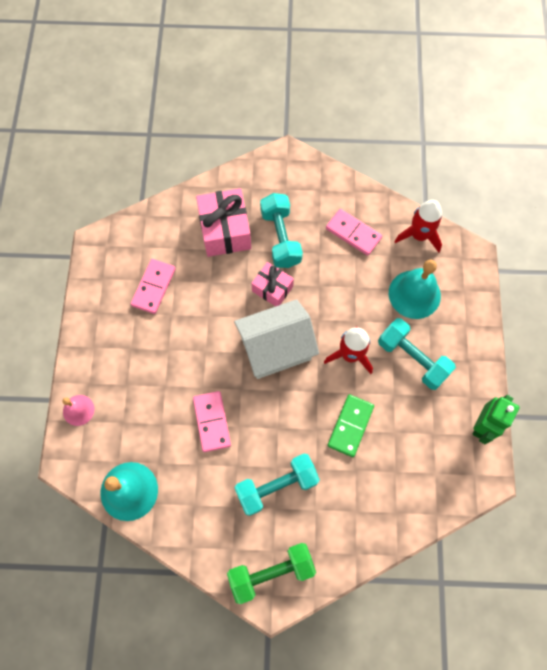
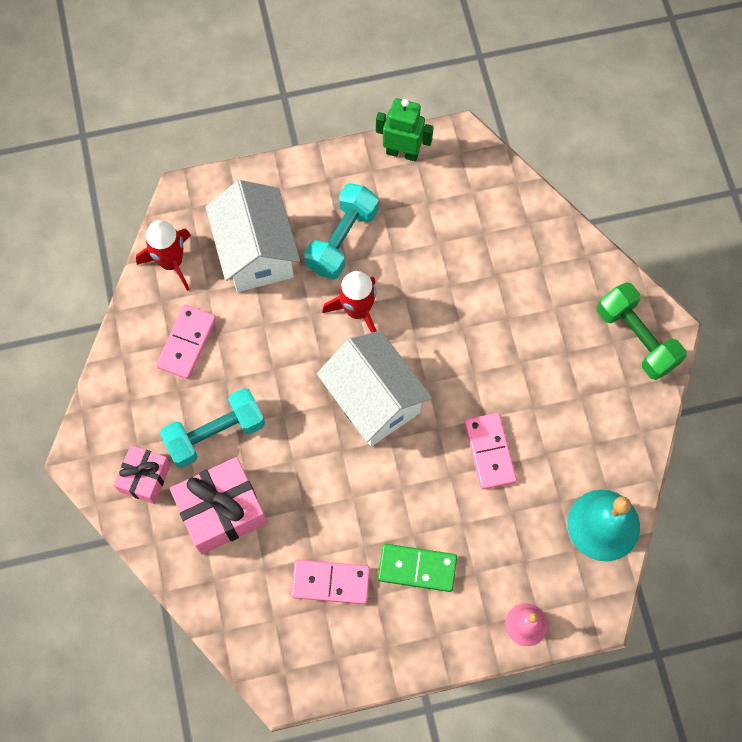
camera: 105 degrees left, 0 degrees up
pink domino [193,391,231,452] -> pink domino turned 75 degrees counterclockwise [464,413,517,490]
turquoise dumbbell [235,454,320,516] -> none
pink gift [251,262,294,306] -> pink gift moved to [114,445,171,504]
green domino [328,394,374,457] -> green domino moved to [378,544,457,592]
turquoise bell [389,259,441,319] -> white house [205,180,300,292]

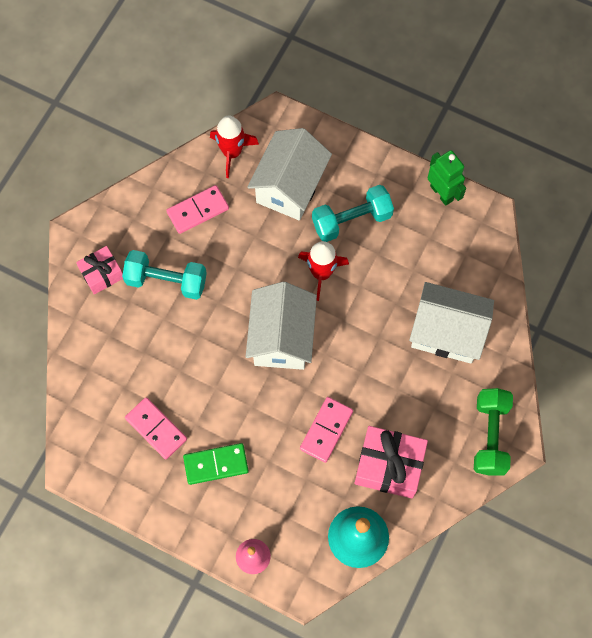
camera: 40 degrees right, 0 degrees up
pink gift [170,457,267,554] -> pink gift moved to [355,426,428,499]
green domino [378,544,457,592] -> green domino turned 60 degrees counterclockwise [183,443,249,485]
none -> white house [409,282,494,364]

